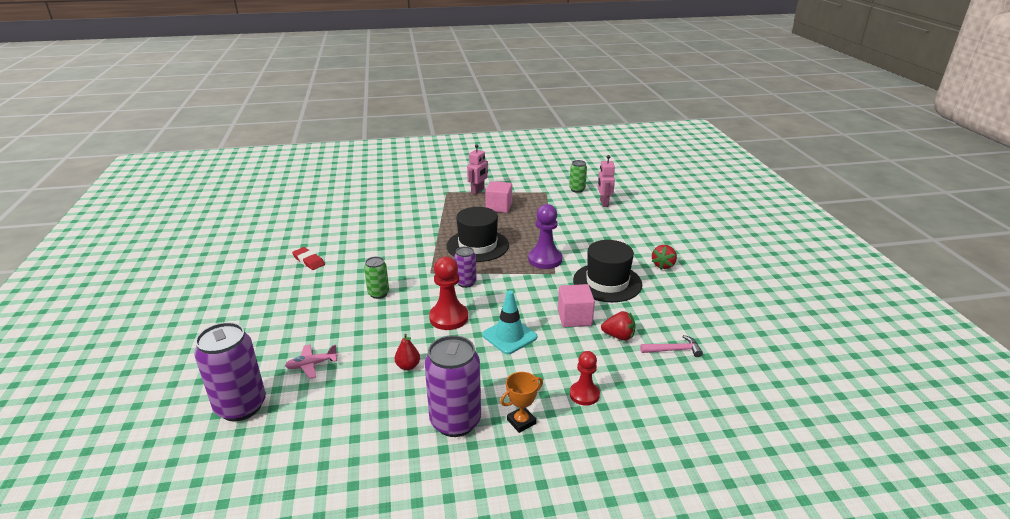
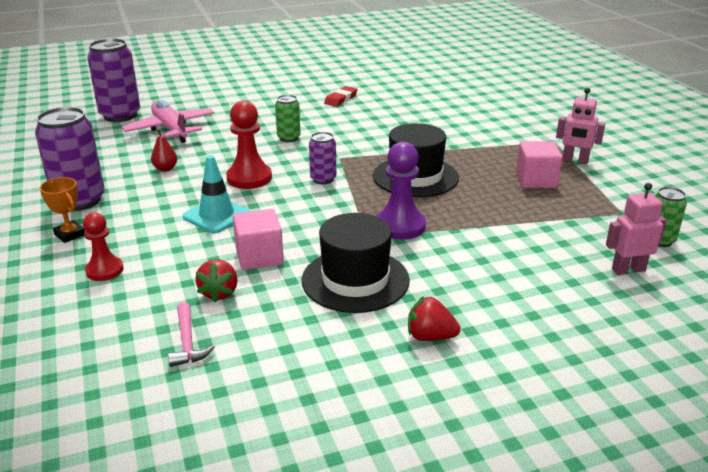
camera: 80 degrees right, 0 degrees up
pink plane [285,344,338,379] -> pink plane [122,100,215,143], size x1.91

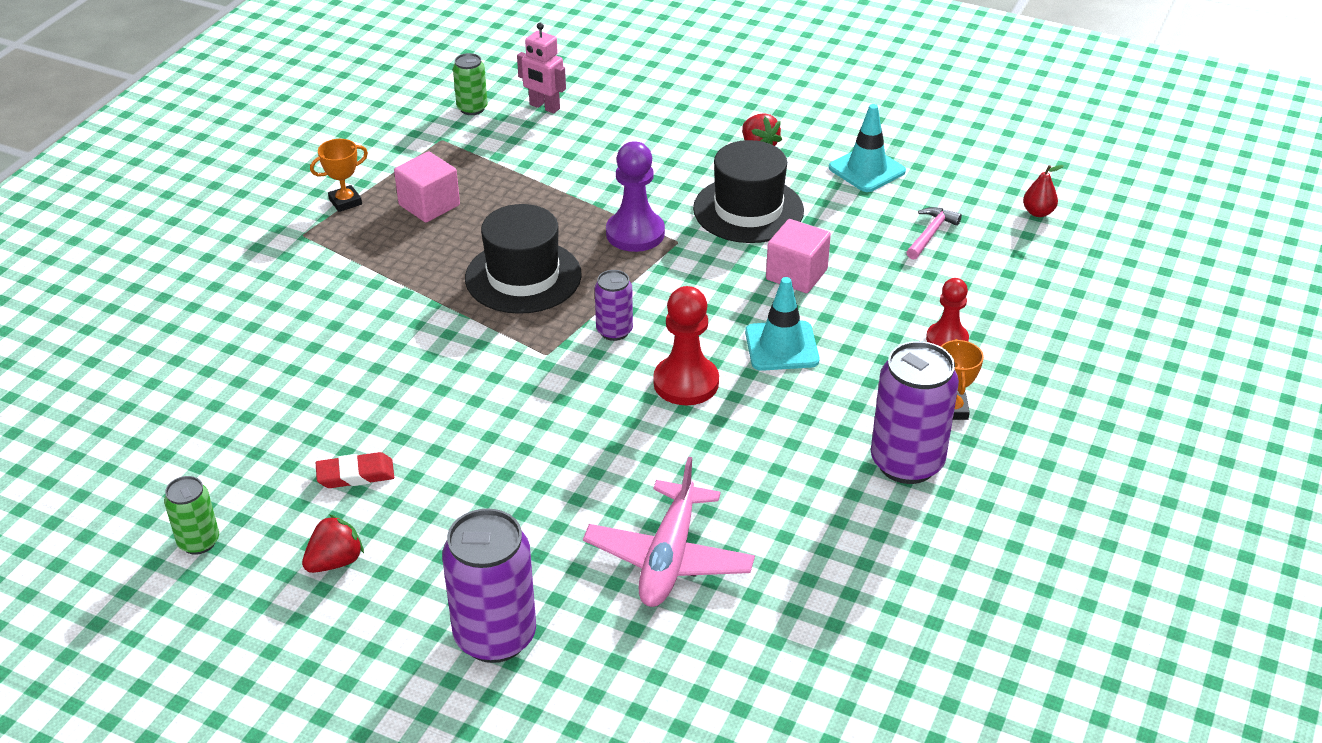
camera: 135 degrees left, 10 degrees up
purple can [87,38,140,122] -> purple can moved to [442,508,536,663]
red pear [148,130,177,172] -> red pear moved to [1023,165,1064,217]
red strawberry [195,259,238,303] -> red strawberry moved to [302,514,364,573]
green can [275,95,301,142] -> green can moved to [164,476,219,555]
pink robot [556,88,605,164] -> orange trophy [310,139,368,212]
none -> turquoise traffic cone [829,104,906,192]

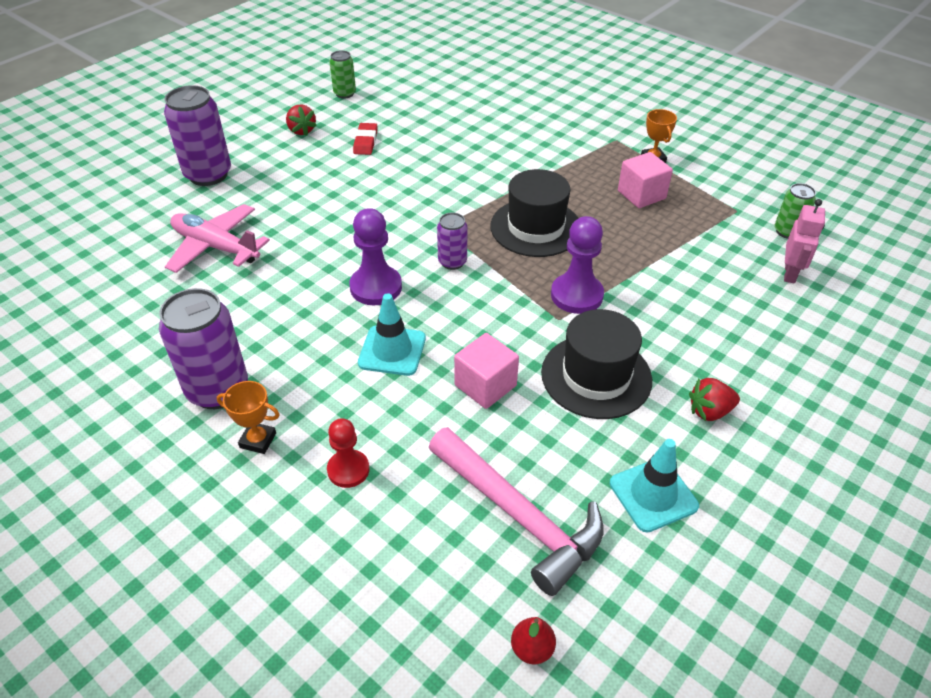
camera: 105 degrees right, 5 degrees up
pink robot [517,23,566,113] -> pink robot turned 150 degrees clockwise [784,199,825,283]
red pawn [653,286,719,405] -> purple pawn [349,208,402,305]
pink hammer [907,207,962,260] -> pink hammer [429,427,604,596], size x2.16

